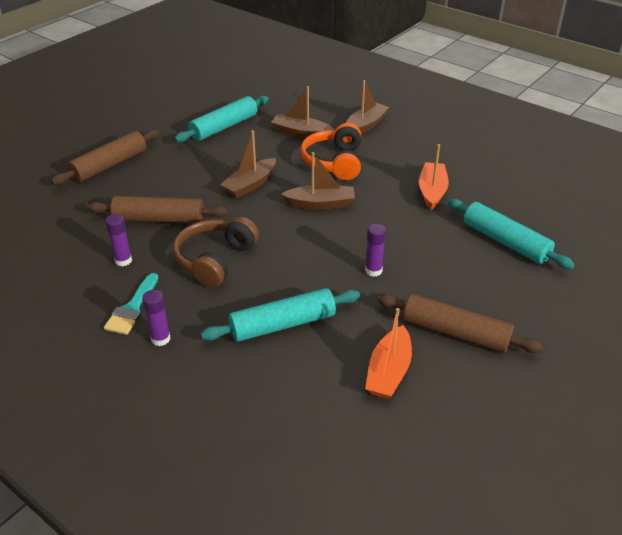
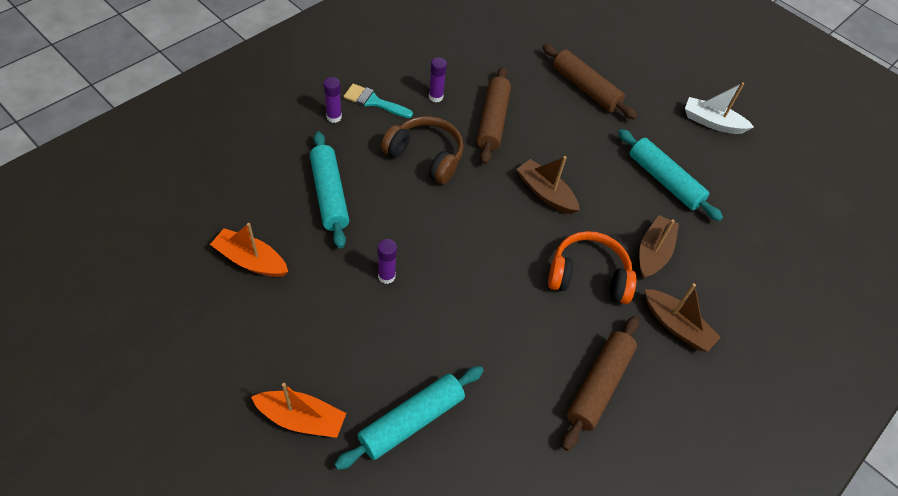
camera: 90 degrees right, 15 degrees up
brown boat [281,152,355,210] -> none
brown rolling pin [378,294,544,353] -> brown rolling pin moved to [562,316,639,451]
orange boat [419,144,449,210] -> orange boat moved to [251,383,347,438]
none -> white boat [685,82,754,134]

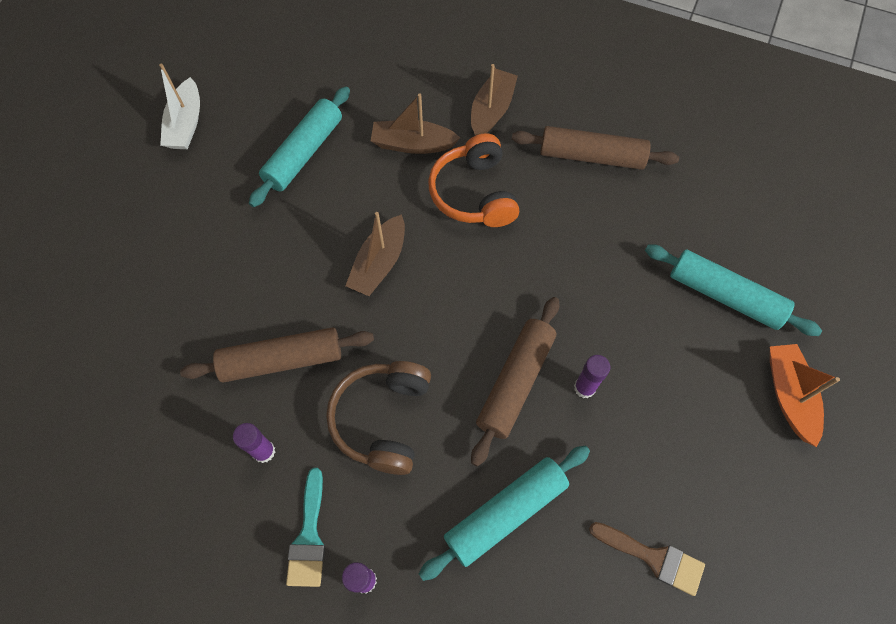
camera: 105 degrees left, 10 degrees up
orange boat [210,223,288,277] -> brown brush [589,522,705,596]
brown rolling pin [542,44,638,120] -> brown rolling pin moved to [471,297,559,467]

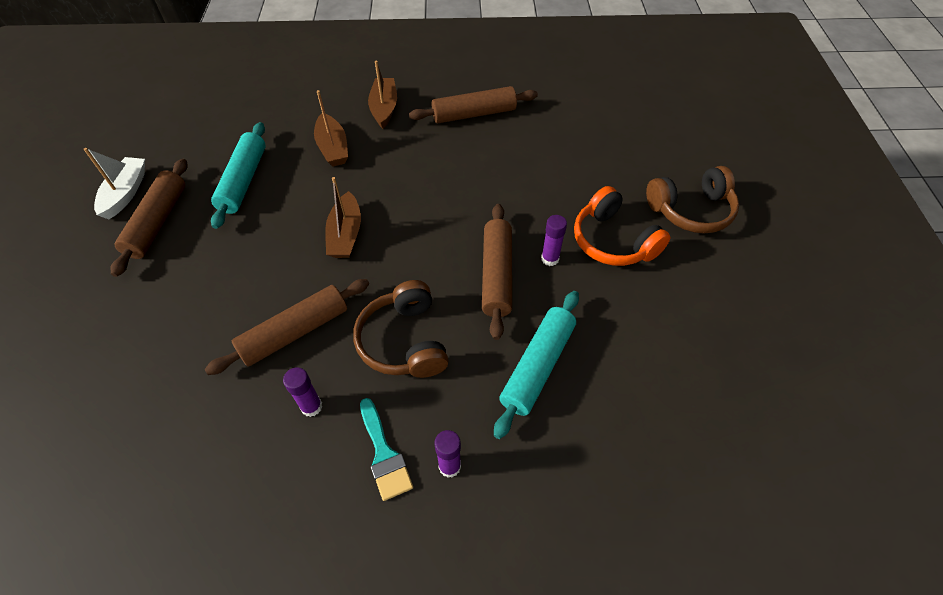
camera: 25 degrees left, 10 degrees down
white boat [159,63,200,149] -> white boat turned 150 degrees counterclockwise [84,148,145,219]
brown boat [371,93,460,154] -> brown boat turned 90 degrees counterclockwise [314,90,348,166]
orange headphones [428,133,519,227] -> orange headphones moved to [574,186,671,266]
brown brush [589,522,705,596] -> none
turquoise rolling pin [645,245,822,336] -> none
orange boat [770,344,840,447] -> brown headphones [646,166,739,233]
none -> brown rolling pin [111,159,187,277]

